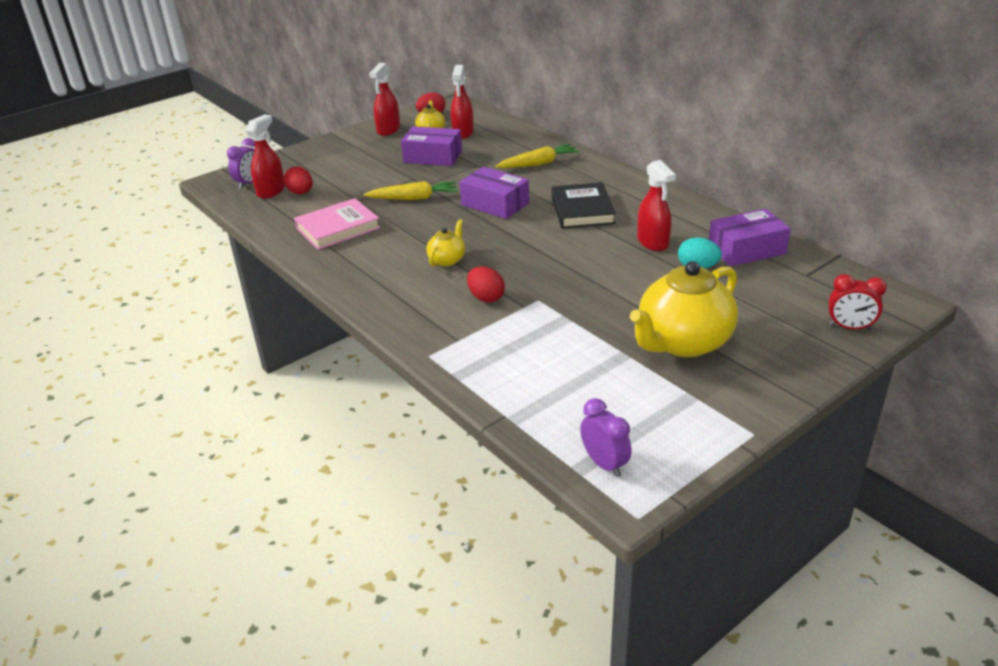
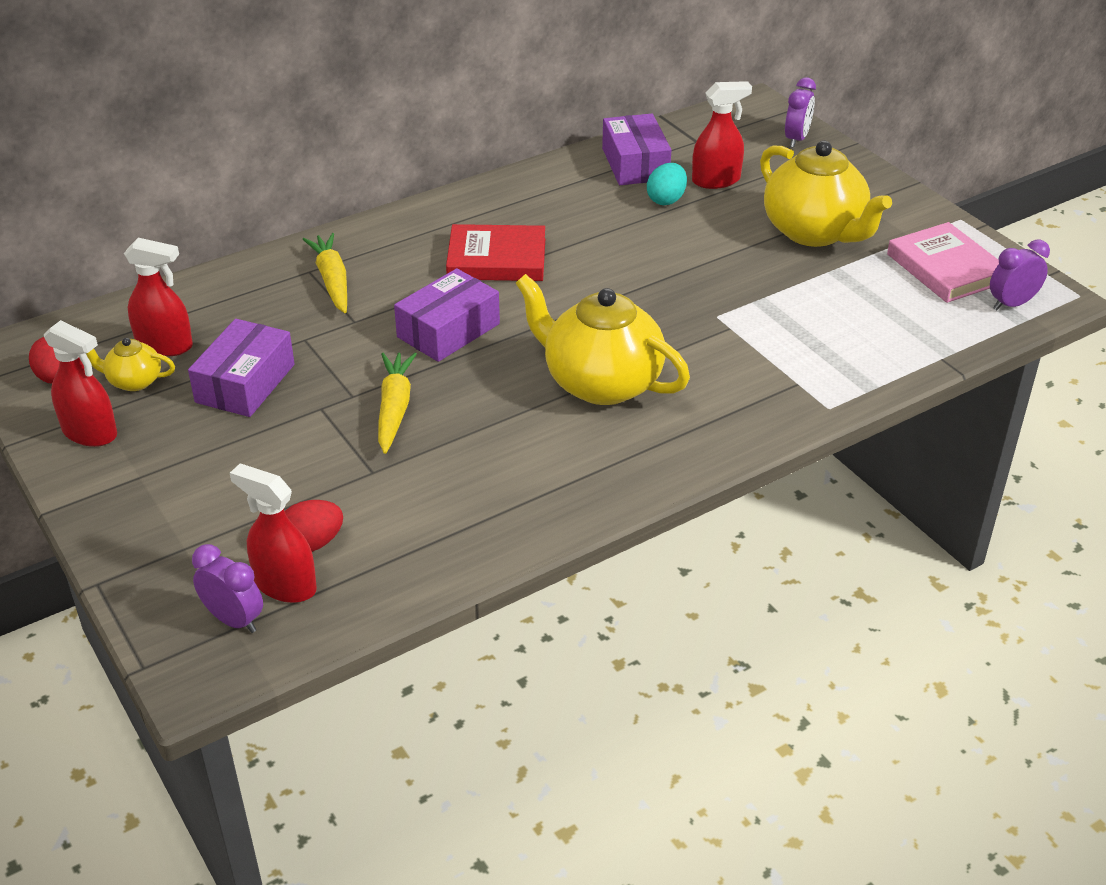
camera: 85 degrees left, 5 degrees up
pink book [294,198,380,250] -> pink book moved to [887,222,999,303]
yellow teapot [427,219,465,266] -> yellow teapot [515,274,690,405], size x2.12
red egg [467,267,505,302] -> none
black book [551,182,616,229] -> red book [446,224,545,281]
red spray bottle [637,160,676,251] -> red spray bottle moved to [692,81,752,189]
red clock [828,274,887,330] -> purple clock [785,78,816,148]

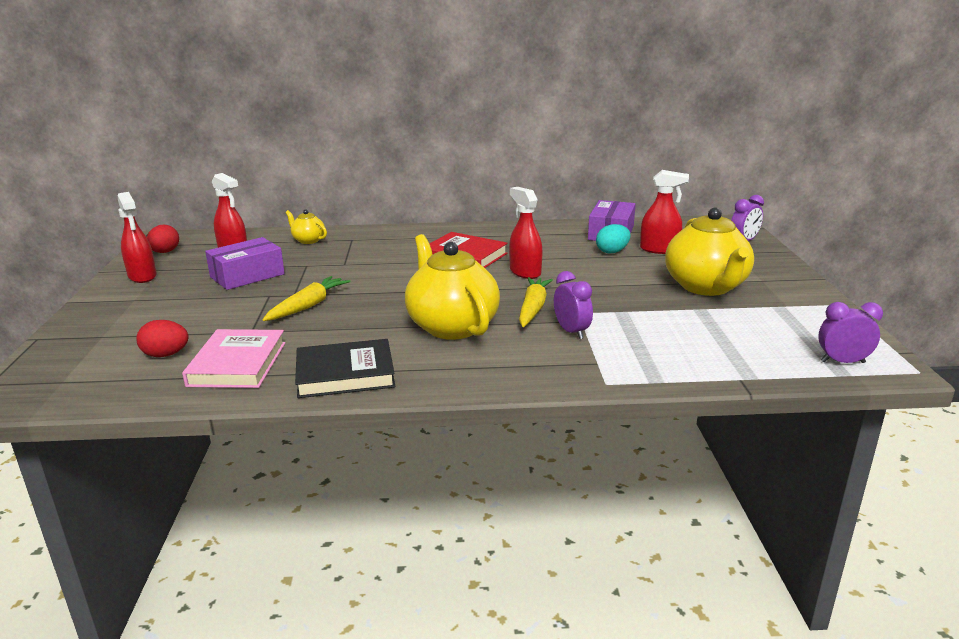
camera: 30 degrees right, 15 degrees down
yellow teapot [86,338,175,391] -> yellow teapot moved to [286,209,327,244]
purple clock [192,544,263,633] -> purple clock moved to [554,271,593,339]
red spray bottle [230,464,317,603] -> red spray bottle moved to [509,187,543,279]
yellow carrot [303,233,347,313] -> yellow carrot moved to [519,277,553,327]
purple box [394,268,500,362] -> none
pink book [887,222,999,303] -> pink book moved to [182,329,285,388]
none -> black book [295,339,395,398]

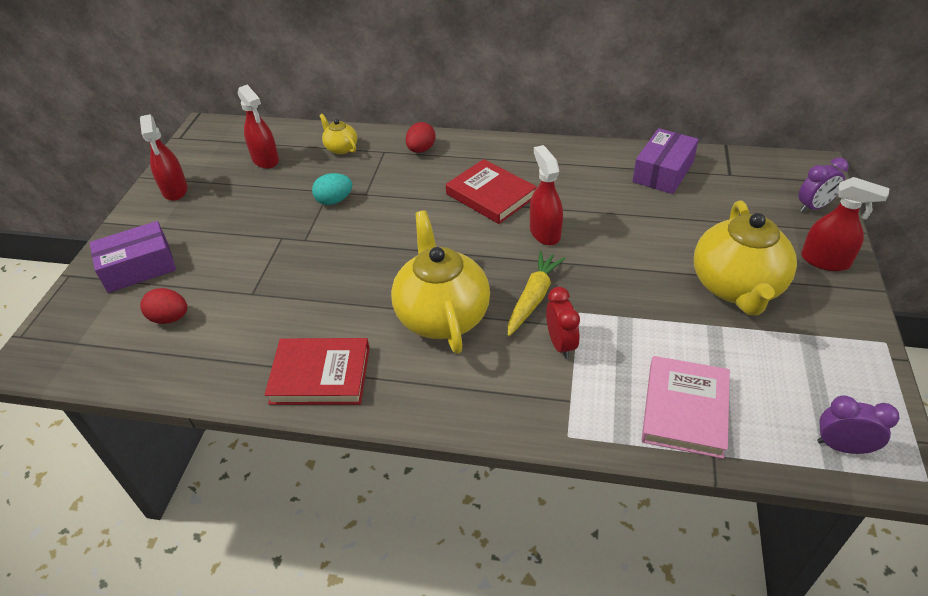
camera: 15 degrees right, 20 degrees up
red egg [147,225,179,253] -> red egg moved to [406,122,435,153]
pink book [182,329,285,388] -> pink book moved to [642,356,730,459]
purple box [205,237,285,290] -> purple box moved to [90,221,176,293]
yellow carrot [263,276,350,321] -> none
black book [295,339,395,398] -> red book [265,338,370,405]
purple clock [554,271,593,339] -> red clock [546,287,580,359]
turquoise egg [596,224,631,254] -> turquoise egg moved to [312,173,352,205]
red spray bottle [640,170,689,254] -> red spray bottle moved to [801,177,890,271]

